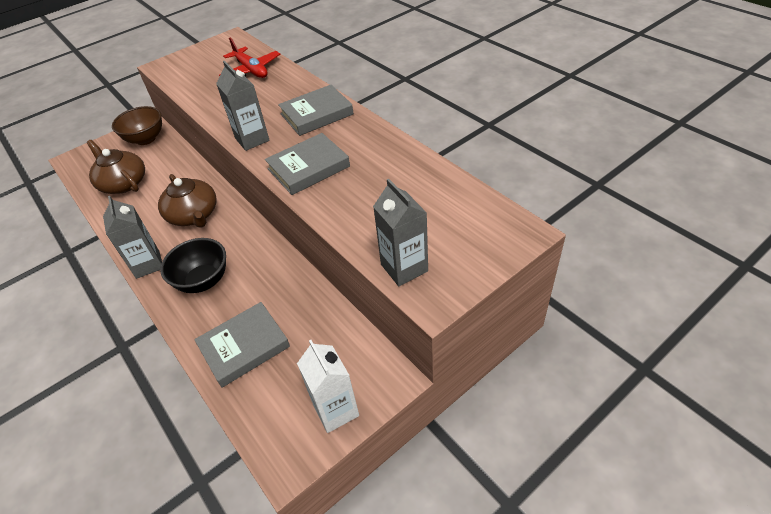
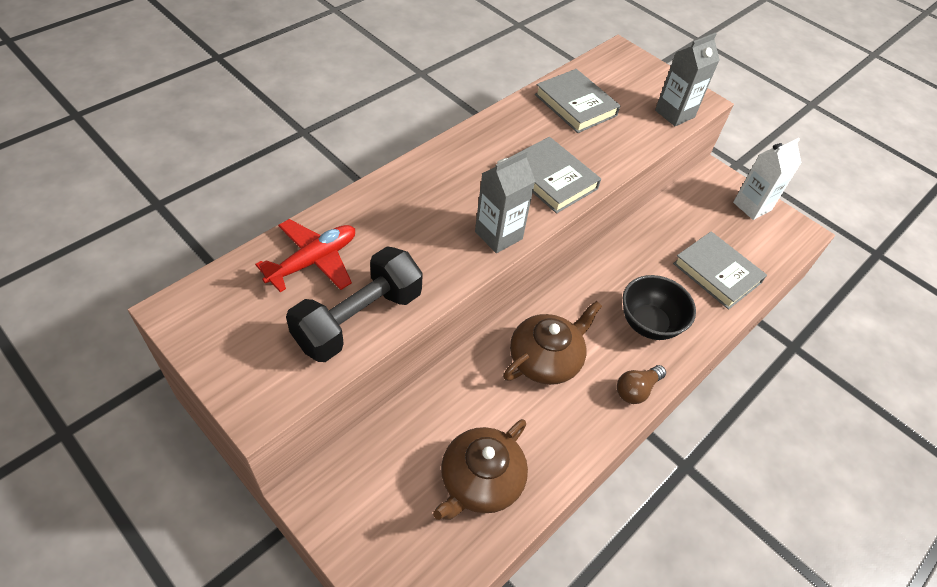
camera: 105 degrees left, 5 degrees up
grey carton [103,196,162,279] -> brown light bulb [617,365,666,404]
brown bowl [112,106,162,145] -> none
grey book [278,85,354,136] -> grey book moved to [535,69,621,133]
none -> black dumbbell [286,246,423,362]

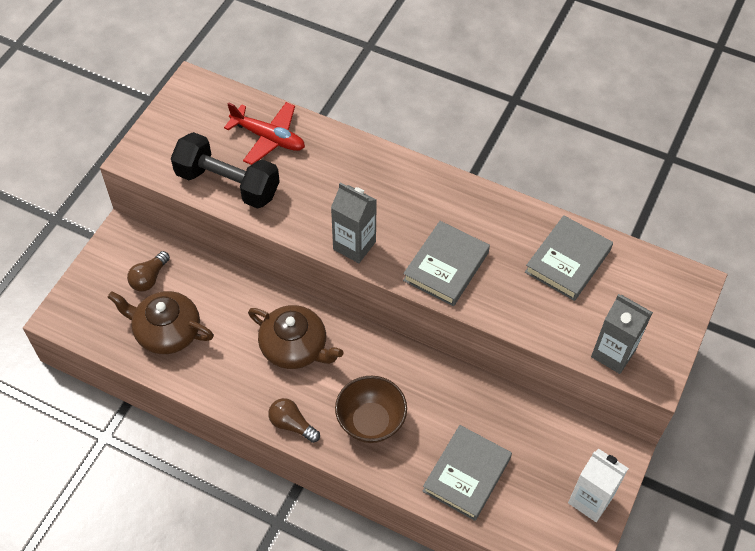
camera: 75 degrees right, 5 degrees up
black bowl [623,275,696,340] -> brown bowl [335,376,407,443]
none -> brown light bulb [127,251,170,292]

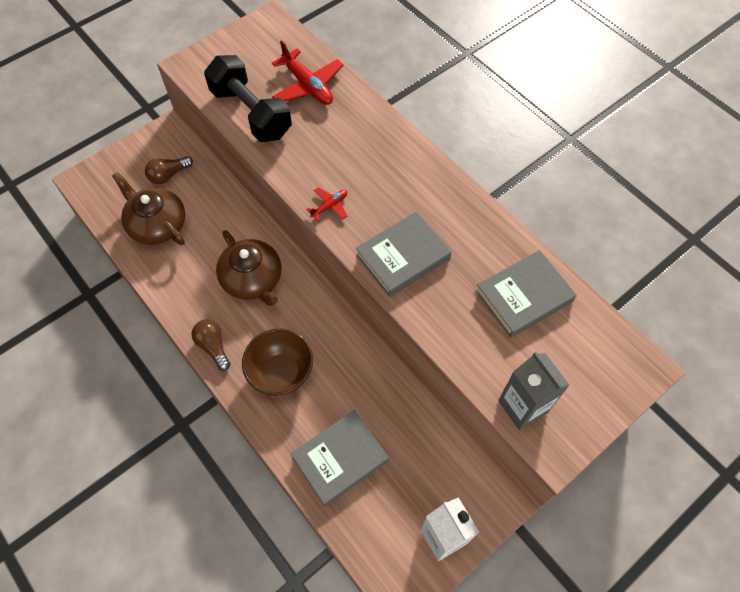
camera: 25 degrees right, 5 degrees up
grey carton [331,182,377,263] -> red plane [306,188,347,221]

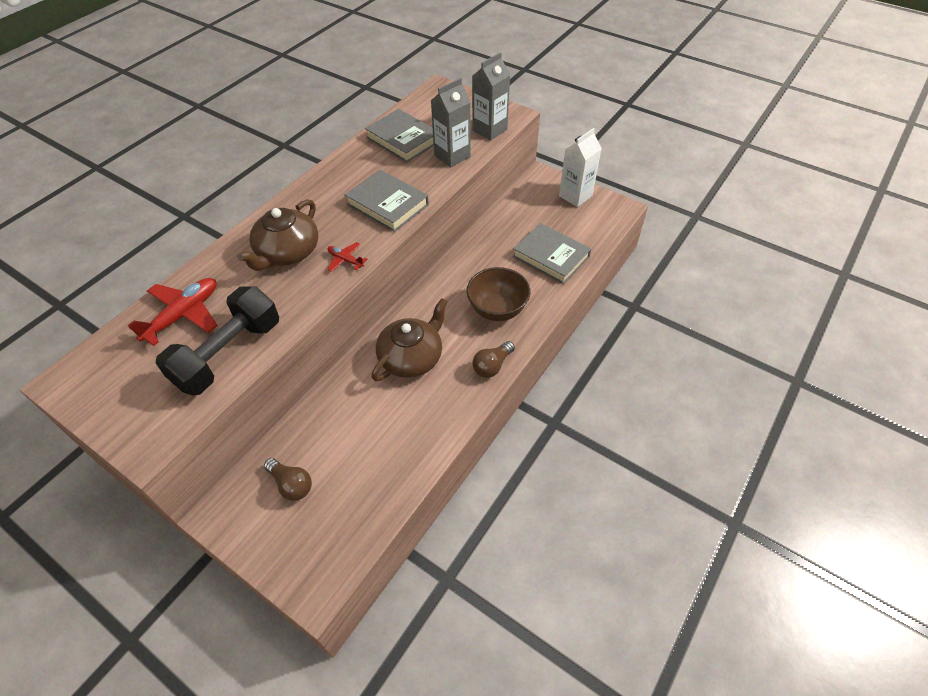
camera: 105 degrees left, 10 degrees down
brown teapot [112,172,185,245] -> brown teapot moved to [237,199,318,271]
none -> grey carton [431,78,471,168]

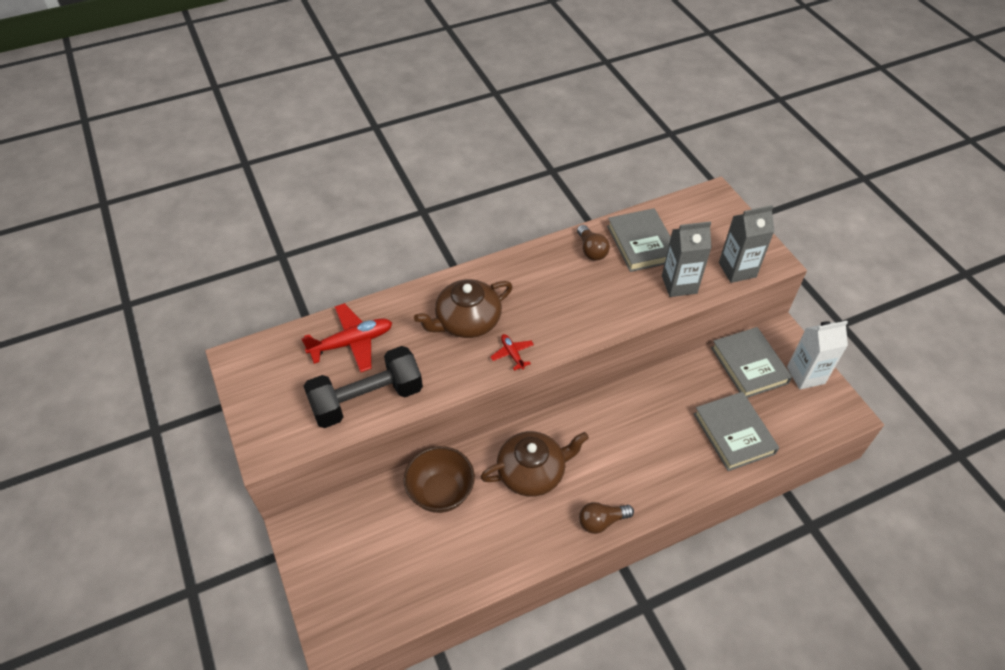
camera: 30 degrees right, 0 degrees up
brown light bulb [264,458,312,501] -> brown light bulb moved to [577,225,610,261]
grey book [345,170,429,232] -> grey book moved to [711,327,792,398]
brown bowl [467,267,530,321] -> brown bowl moved to [404,446,475,513]

